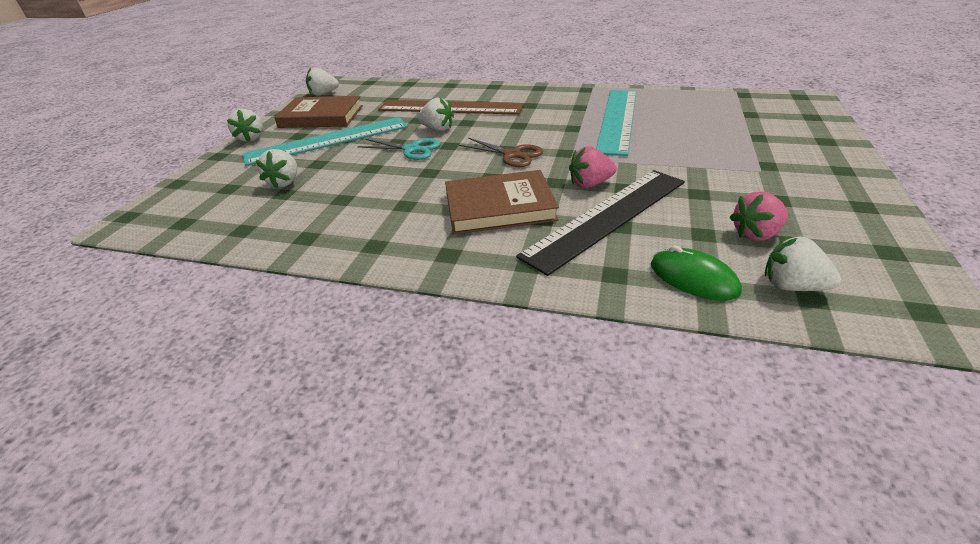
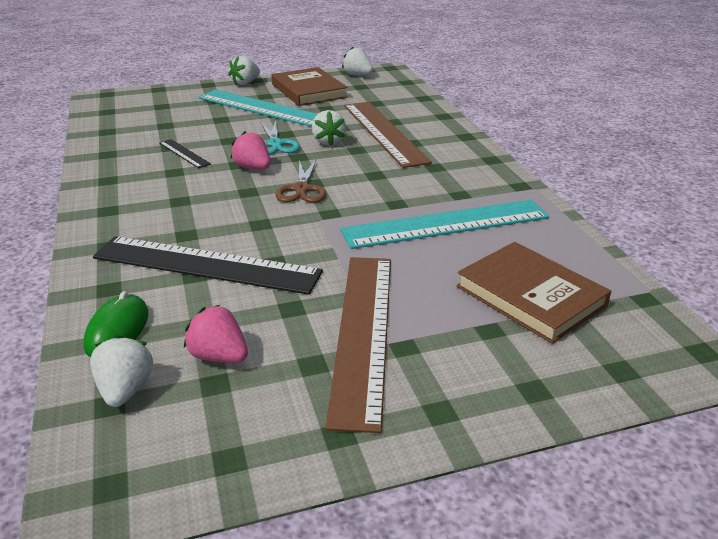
camera: 55 degrees right, 5 degrees down
white strawberry [256,149,297,188] -> none
brown book [445,170,559,234] -> brown book moved to [456,242,611,344]
pink strawberry [569,146,617,188] -> pink strawberry moved to [230,131,271,169]
none -> black ruler [159,139,211,168]
none -> brown ruler [326,257,391,433]

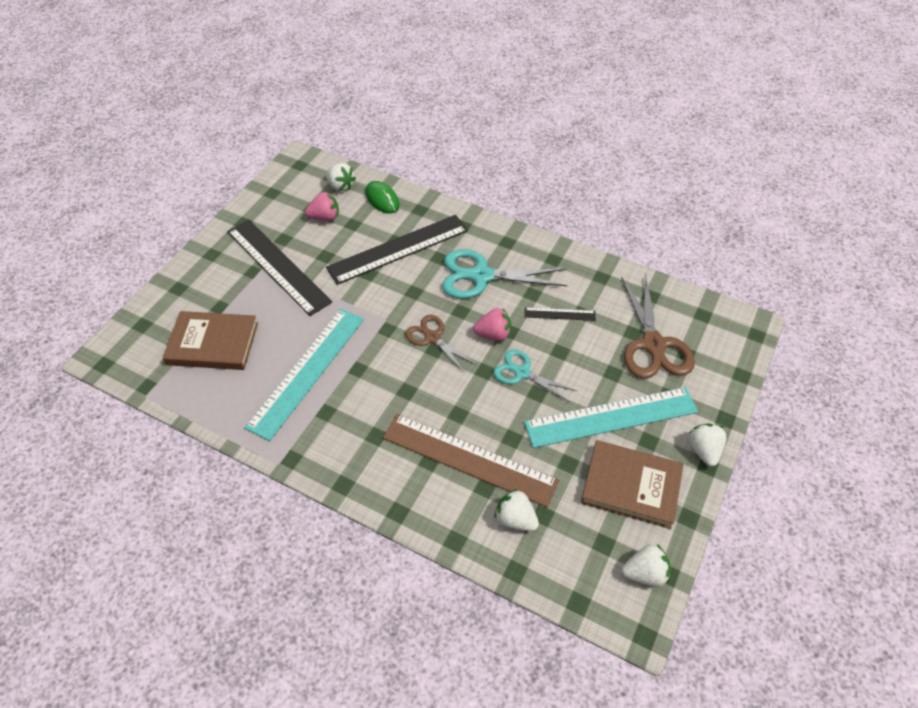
camera: 135 degrees right, 20 degrees up
white strawberry [312,110,346,146] -> white strawberry moved to [494,488,539,531]
brown ruler [326,257,391,433] -> black ruler [227,220,332,316]
none -> turquoise scissors [442,249,568,299]
none -> brown scissors [621,274,695,379]

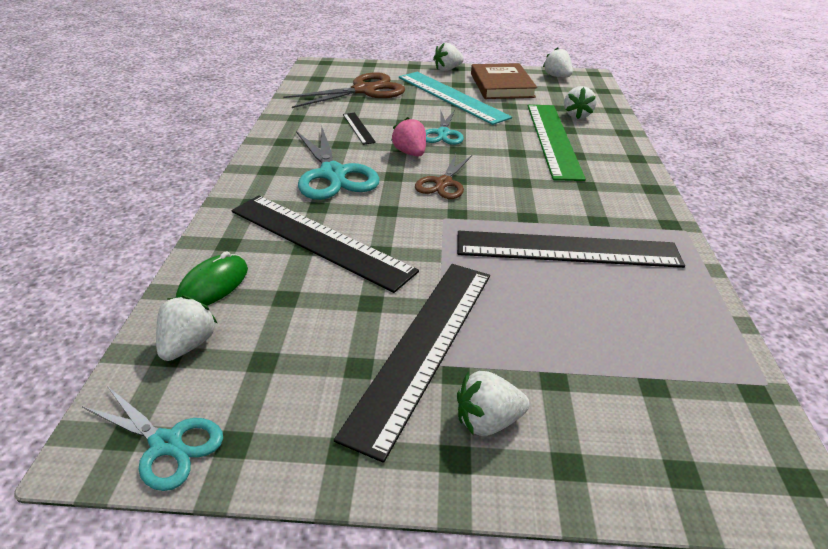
camera: 115 degrees left, 15 degrees down
brown book [162,311,258,370] -> none
turquoise ruler [244,309,364,441] -> black ruler [457,231,685,268]
pink strawberry [305,192,339,221] -> none
brown ruler [383,414,559,507] -> green ruler [528,105,586,181]
none -> turquoise scissors [82,386,223,491]
none -> white strawberry [457,371,530,436]

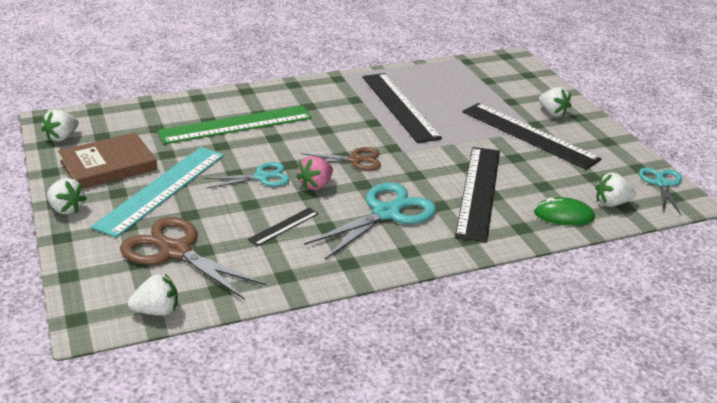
camera: 115 degrees left, 5 degrees down
black ruler [334,264,490,463] -> black ruler turned 45 degrees clockwise [462,103,602,170]
white strawberry [564,86,596,119] -> white strawberry moved to [128,274,178,316]

